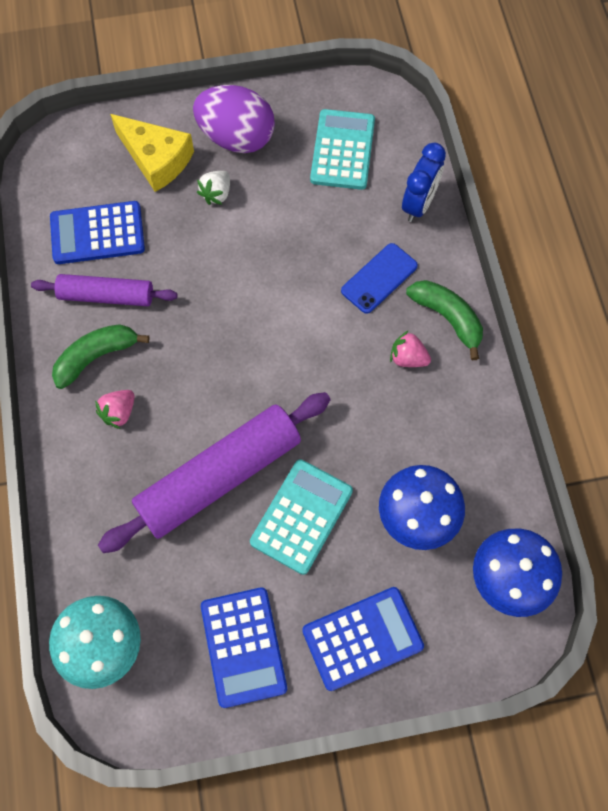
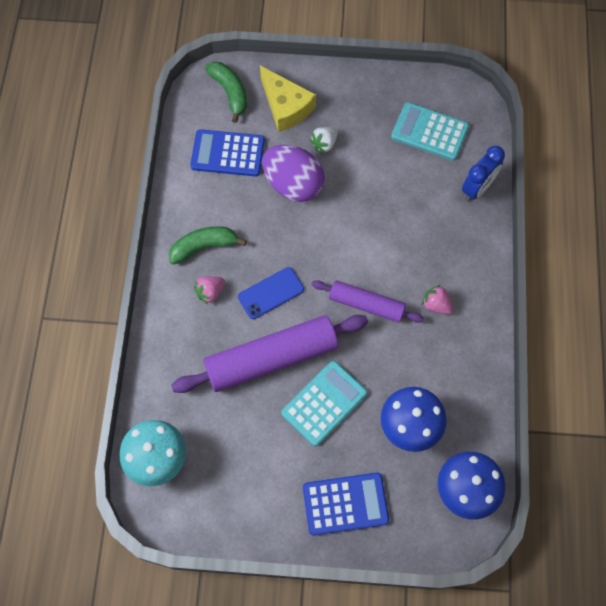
camera: 15 degrees right, 0 degrees up
purple rolling pin [31,274,177,306] -> purple rolling pin moved to [311,280,424,323]
purple egg [193,85,275,153] -> purple egg moved to [262,145,325,202]
blue calculator [201,587,287,708] -> none
turquoise calculator [310,109,375,190] -> turquoise calculator turned 90 degrees counterclockwise [391,102,469,161]
blue phone [341,243,418,314] -> blue phone moved to [238,267,304,319]
green banana [406,280,483,360] -> green banana moved to [205,62,247,123]

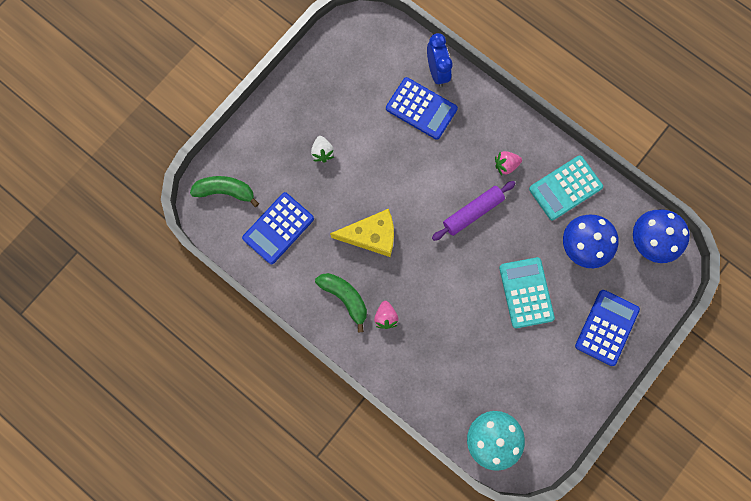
camera: 55 degrees left, 10 degrees up
green banana [169,226,247,265] -> green banana turned 120 degrees clockwise [315,273,367,332]
purple rolling pin [171,315,368,393] -> none
blue phone [238,267,304,319] -> none
yellow cheese [260,66,316,132] -> yellow cheese moved to [330,209,394,257]
purple egg [262,145,325,202] -> none
turquoise calculator [391,102,469,161] -> turquoise calculator moved to [529,155,603,220]
none -> blue calculator [386,77,458,140]

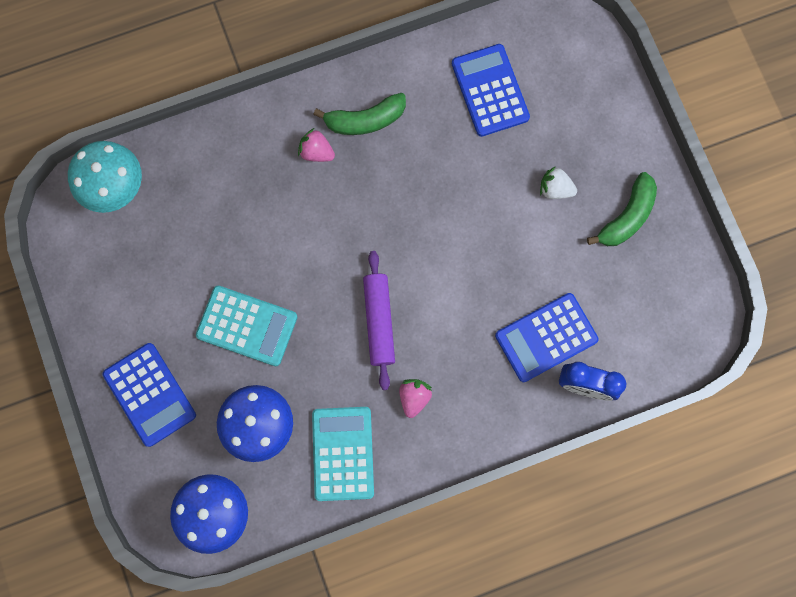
camera: 120 degrees right, 0 degrees up
green banana [190,176,259,207] -> green banana moved to [587,172,657,246]
yellow cheese [330,209,394,257] -> none

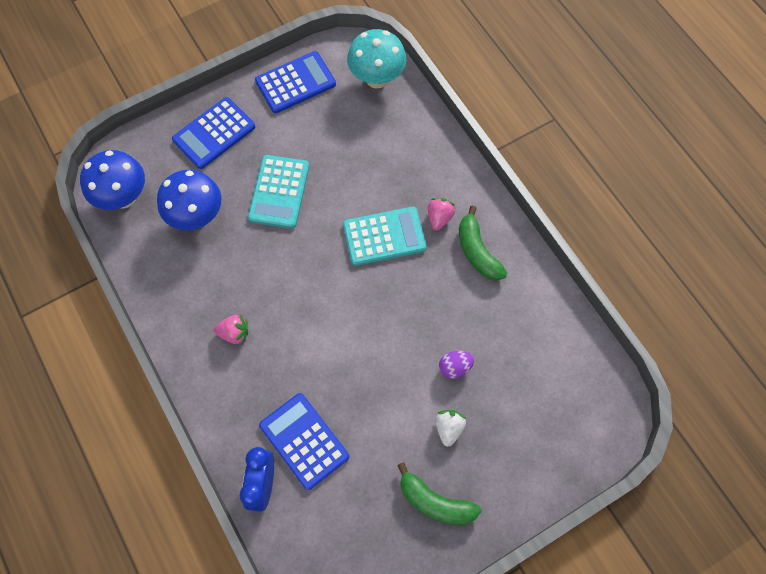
camera: 80 degrees right, 10 degrees down
turquoise calculator [312,407,374,501] -> turquoise calculator moved to [343,207,427,266]
purple rolling pin [363,251,395,390] -> none
blue calculator [452,44,530,137] -> blue calculator moved to [255,51,336,113]
none -> purple egg [439,351,474,379]

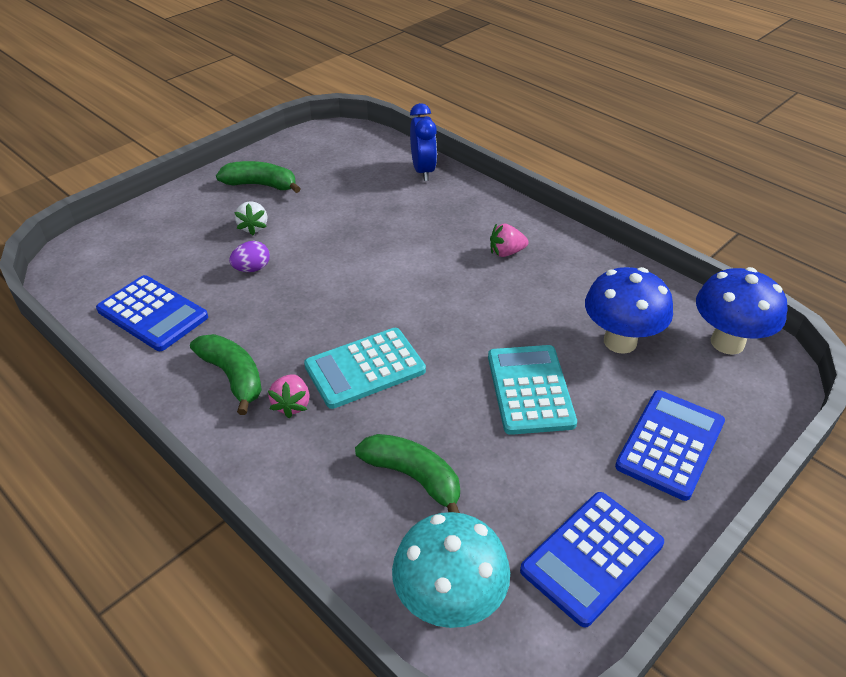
camera: 165 degrees right, 25 degrees down
blue calculator [259,393,349,490] -> blue calculator moved to [96,275,208,351]
none -> green banana [355,434,460,513]

